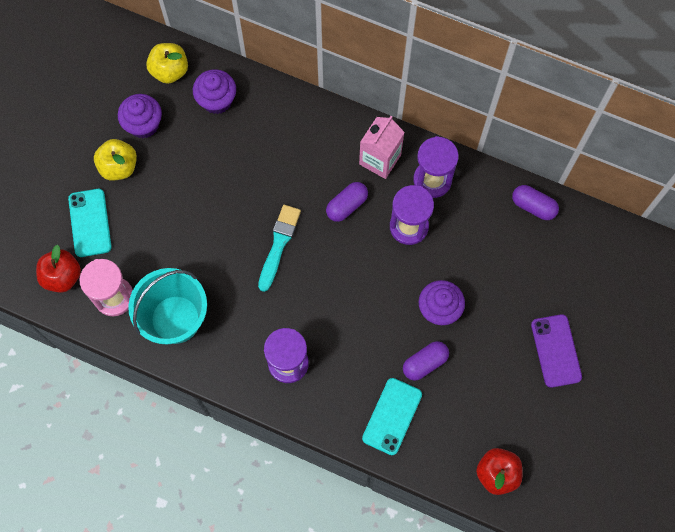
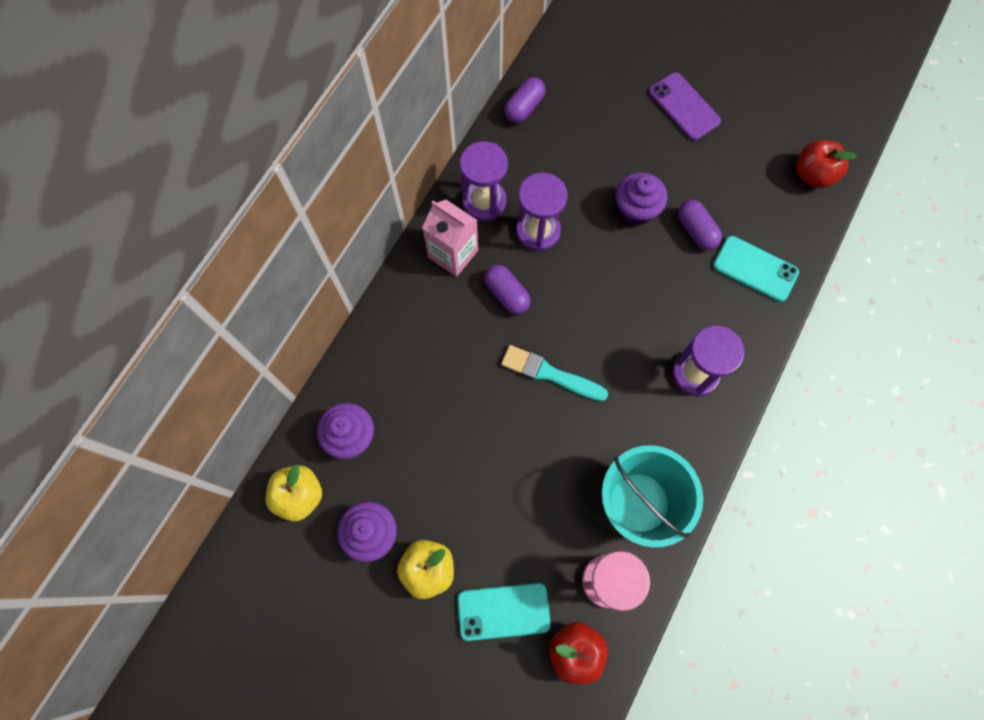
camera: 85 degrees left, 0 degrees up
purple phone [531,314,582,388] -> purple phone turned 60 degrees clockwise [649,72,721,141]

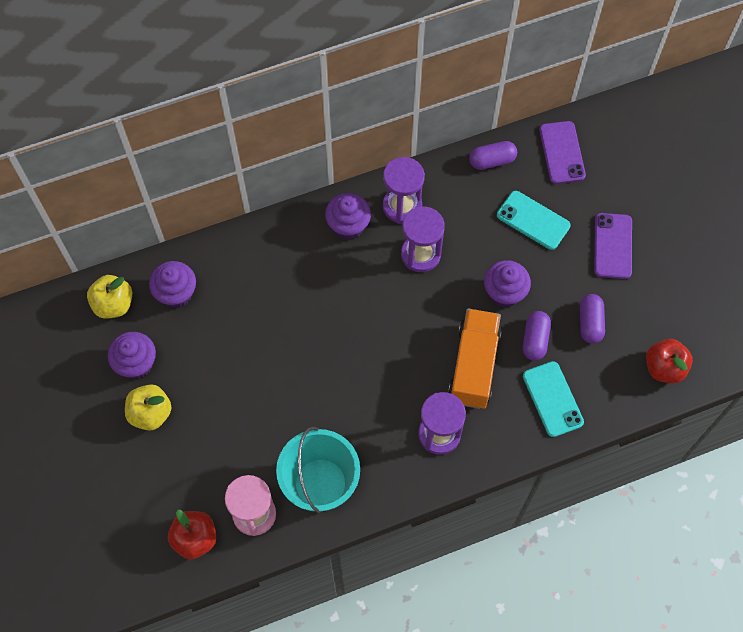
camera: 40 degrees right, 5 degrees down
pink carton [422,200,478,277] -> purple cupcake [325,193,371,240]
turquoise phone [457,583,551,641] -> turquoise phone moved to [497,191,571,250]
purple capsule [484,265,531,315] -> purple capsule moved to [580,294,605,344]
turquoise brush [501,345,608,402] -> none
none -> orange truck [448,308,502,409]
none -> purple phone [539,121,586,184]

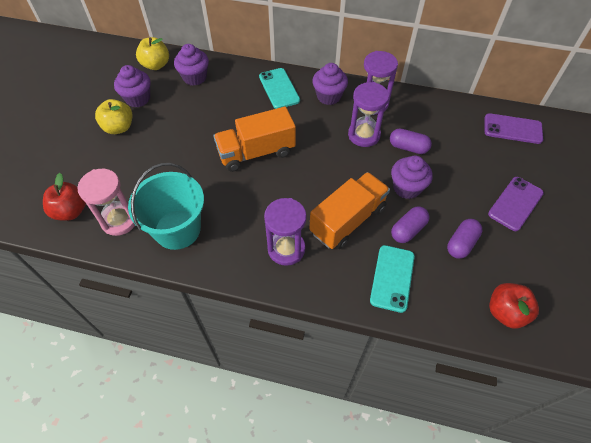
camera: 35 degrees right, 10 degrees down
purple capsule [469,141,517,170] -> purple capsule moved to [390,128,432,154]
turquoise phone [497,191,571,250] -> turquoise phone moved to [259,68,300,109]
purple phone [539,121,586,184] -> purple phone turned 75 degrees clockwise [484,113,543,144]
none -> orange truck [213,107,296,172]

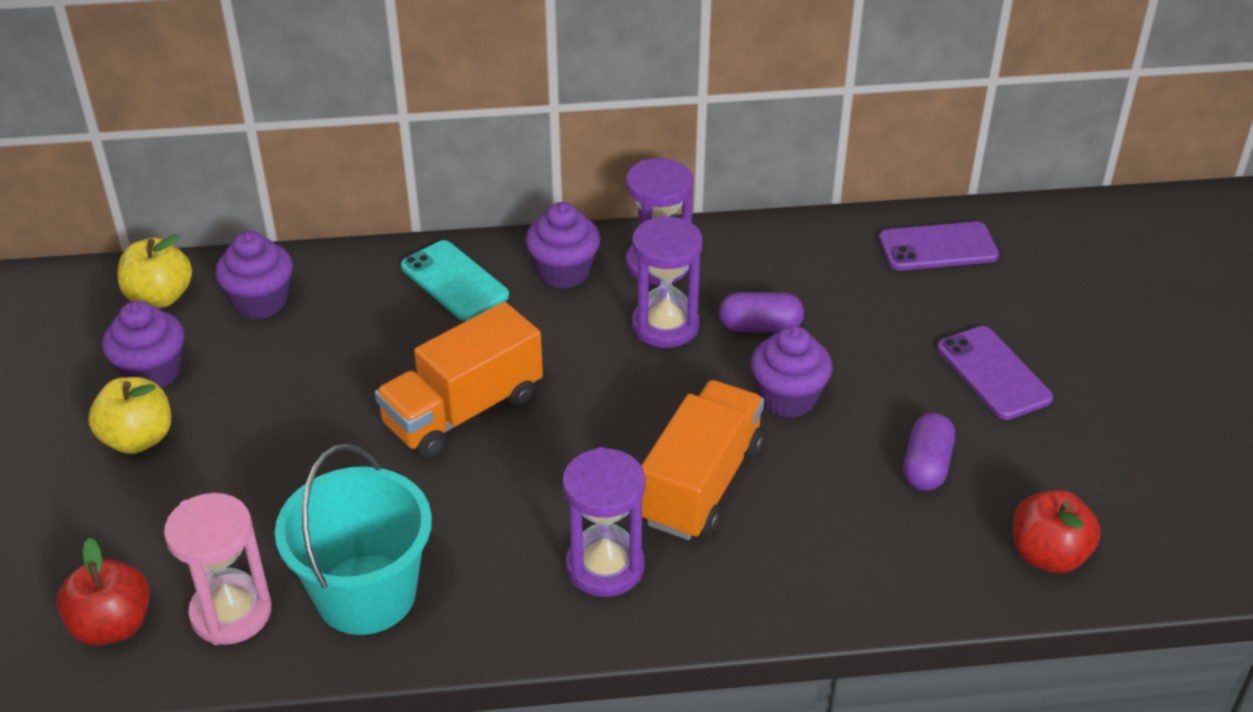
camera: 20 degrees left, 15 degrees down
turquoise phone [370,245,415,313] -> none
purple capsule [391,206,430,243] -> none
purple phone [488,177,544,231] -> purple phone turned 45 degrees counterclockwise [937,326,1053,420]

